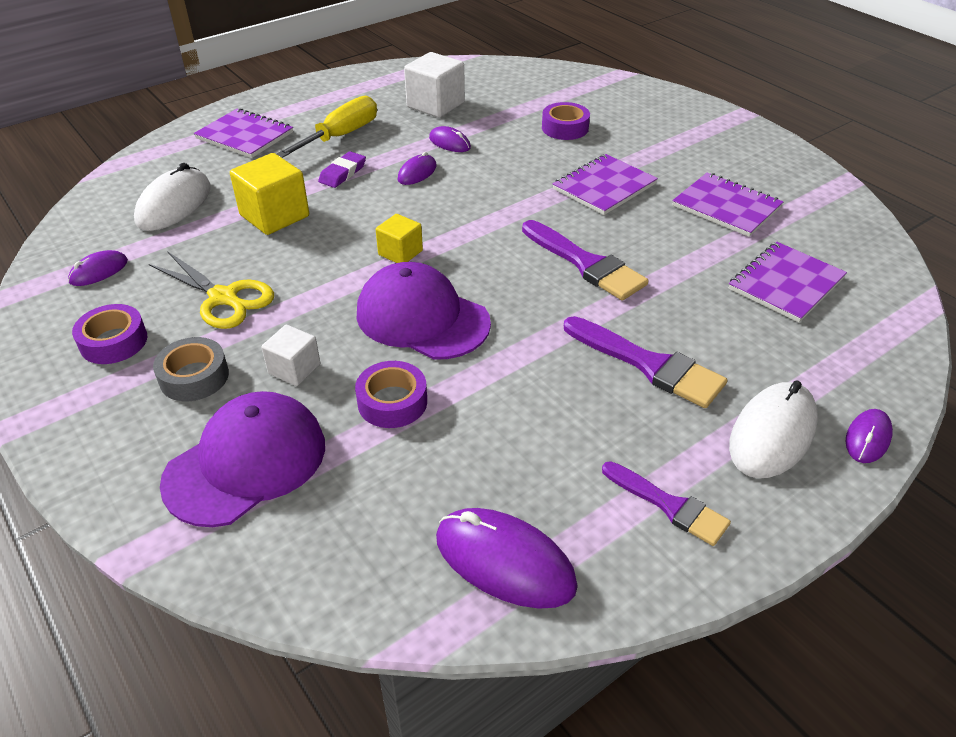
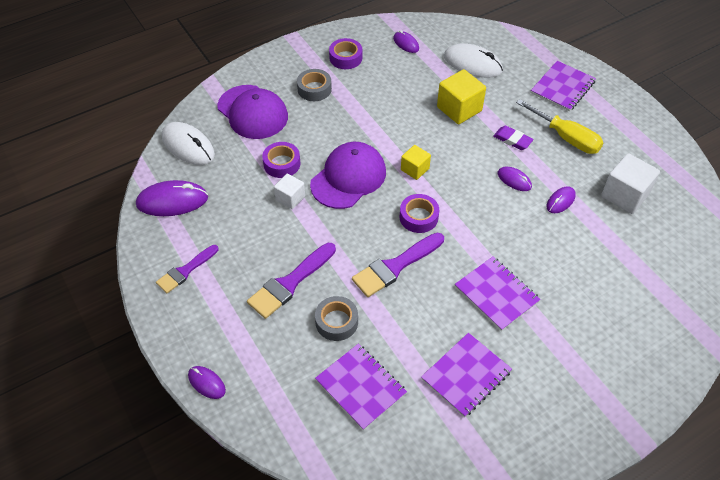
camera: 95 degrees right, 10 degrees up
yellow scissors [149,251,274,329] -> none
white cube [261,325,320,386] -> white cube moved to [274,173,305,209]
purple mouse [436,508,578,609] -> purple mouse turned 45 degrees clockwise [136,180,208,216]
purple tape [542,102,590,140] -> purple tape moved to [400,194,439,233]
white mouse [729,380,818,478] -> white mouse moved to [162,122,215,165]
none -> grey tape [315,296,358,341]

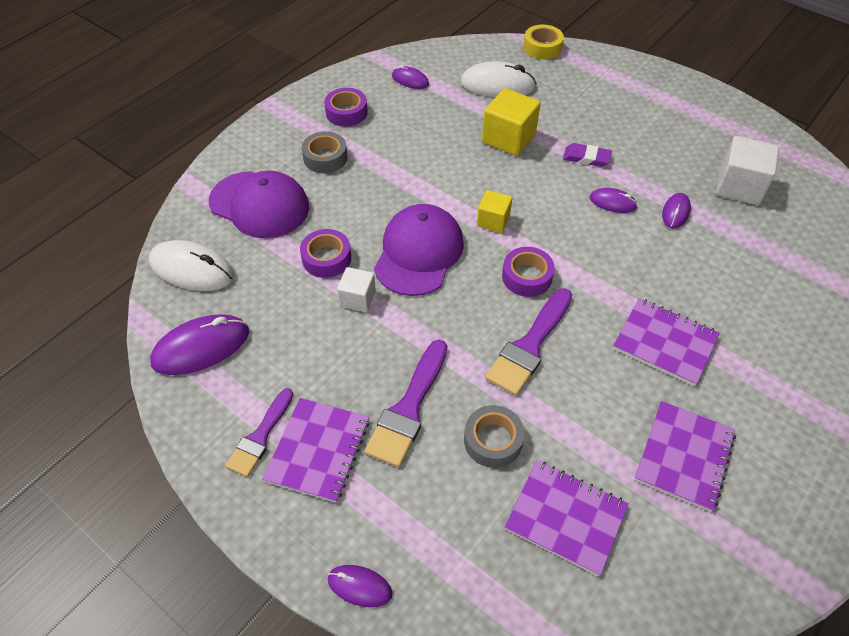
camera: 20 degrees left, 0 degrees up
yellow screwdriver [516,99,603,154] -> none
purple notebook [531,61,596,112] -> purple notebook moved to [263,398,369,503]
none -> yellow tape [523,25,564,59]

